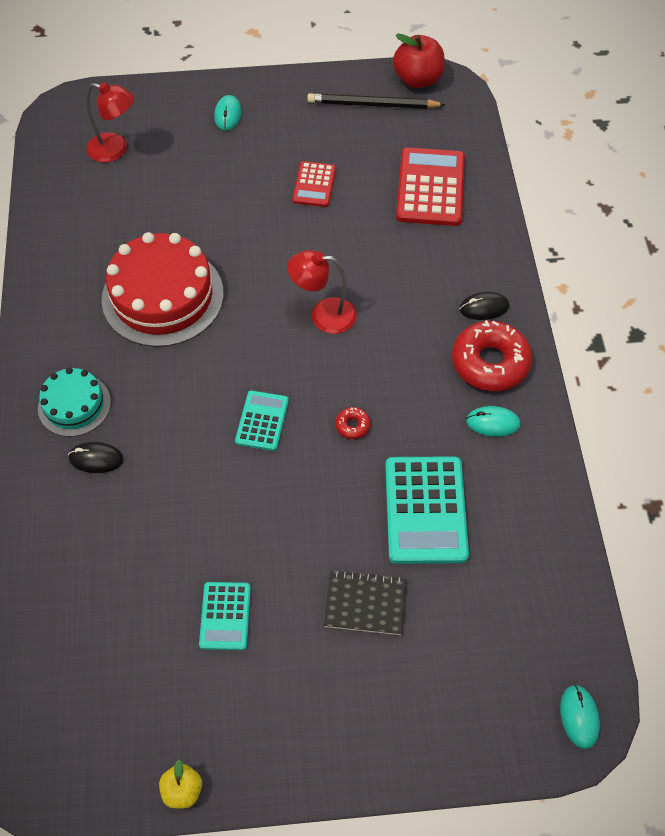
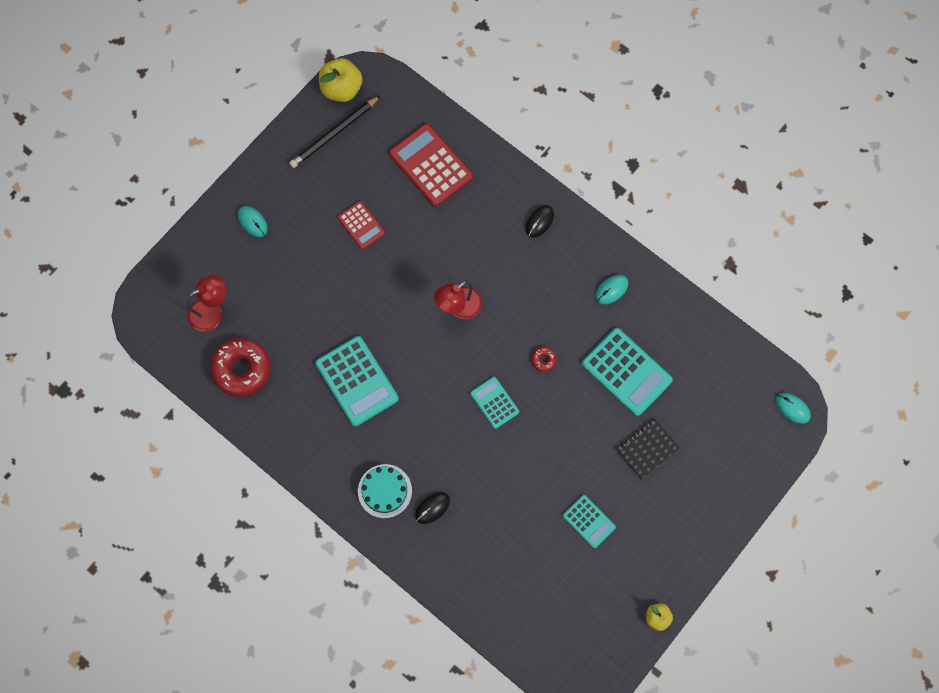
camera: 45 degrees left, 15 degrees up
red cake [102,232,224,347] -> turquoise calculator [315,336,399,426]
red apple [393,33,445,88] -> yellow apple [319,58,362,102]
red donut [452,320,533,391] -> red donut moved to [210,338,271,397]

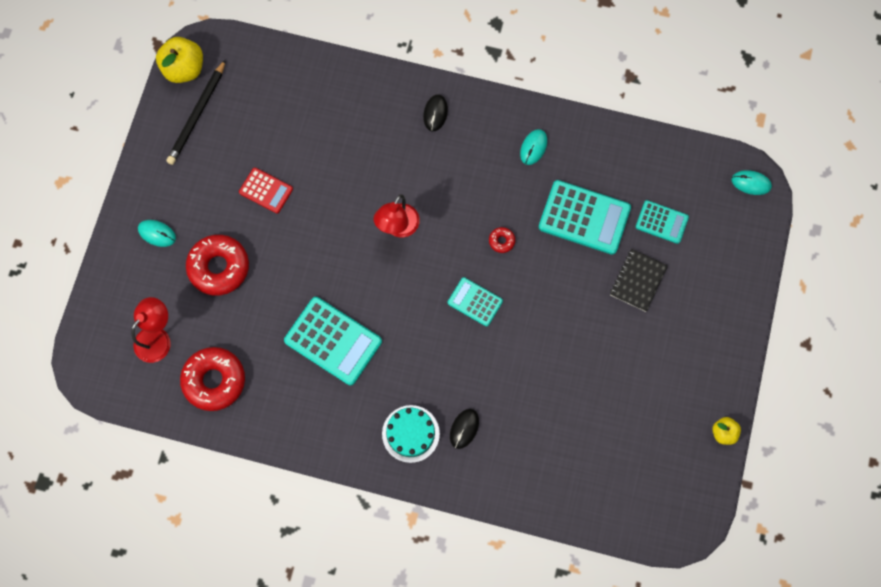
camera: 25 degrees left, 0 degrees up
red calculator [389,124,473,207] -> none
turquoise calculator [563,495,616,548] -> turquoise calculator moved to [636,200,689,244]
none -> red donut [186,235,249,295]

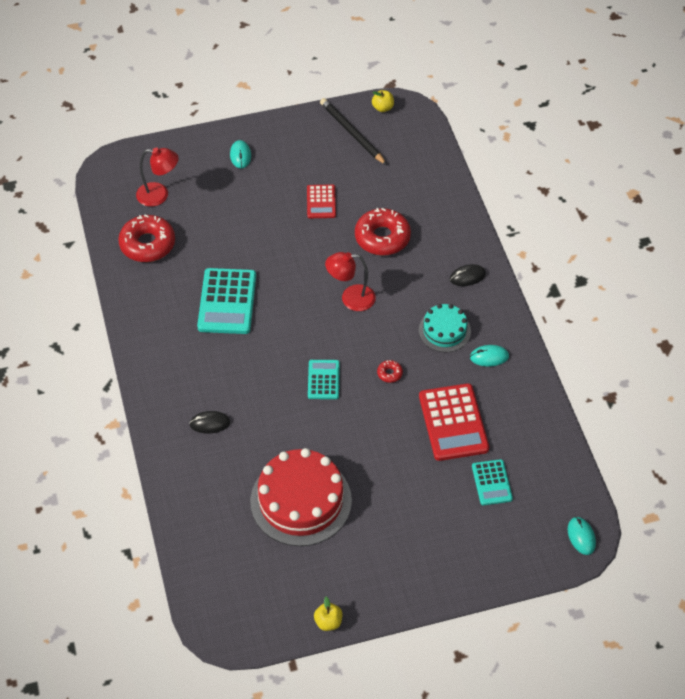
camera: 60 degrees right, 20 degrees down
yellow apple [156,37,203,83] -> yellow apple [372,90,394,112], size x0.55
black pencil [167,59,226,165] -> black pencil turned 60 degrees clockwise [320,98,387,165]
red donut [186,235,249,295] -> red donut moved to [355,208,411,256]
turquoise cake [382,405,440,463] -> turquoise cake moved to [419,304,471,352]
turquoise calculator [539,180,631,255] -> red calculator [419,383,489,461]
black notebook [610,249,668,312] -> none
none -> red cake [250,448,352,546]

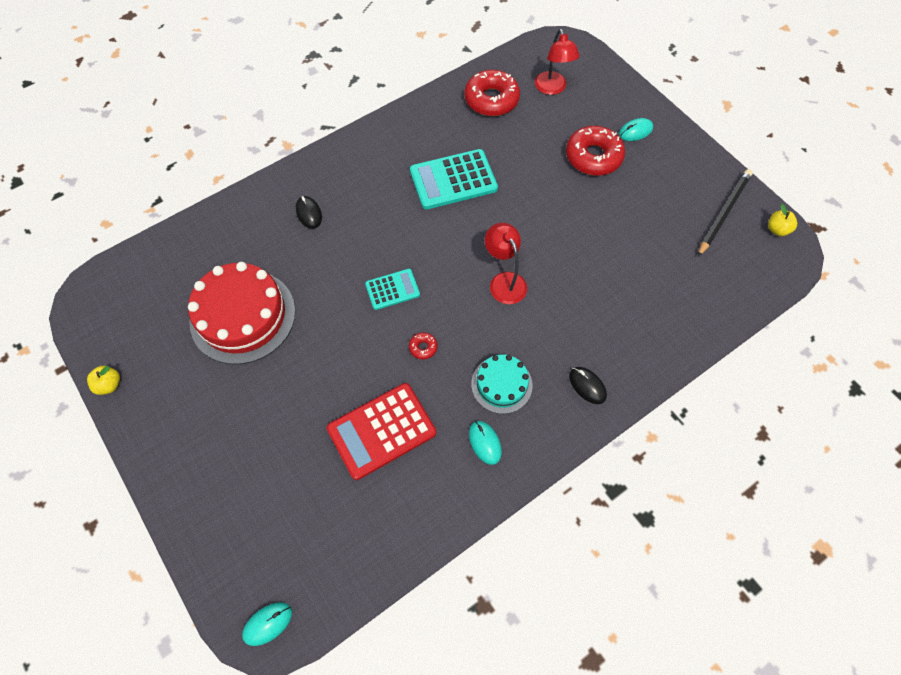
camera: 70 degrees right, 10 degrees up
red calculator [307,184,336,218] -> none
red donut [355,208,411,256] -> red donut moved to [566,126,625,176]
turquoise calculator [472,459,513,505] -> none

